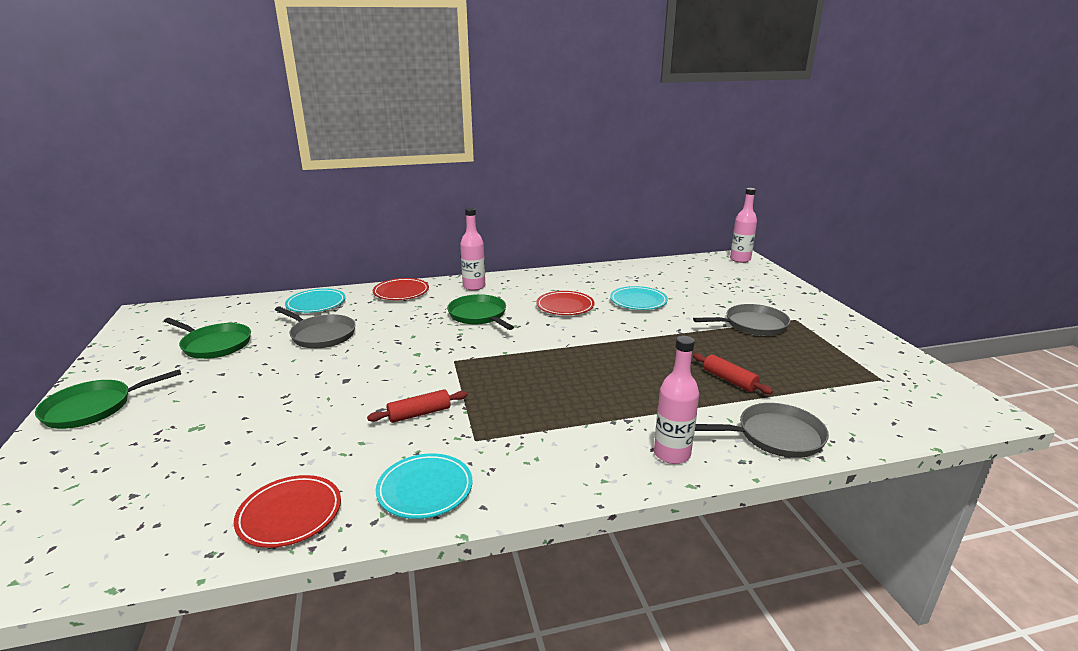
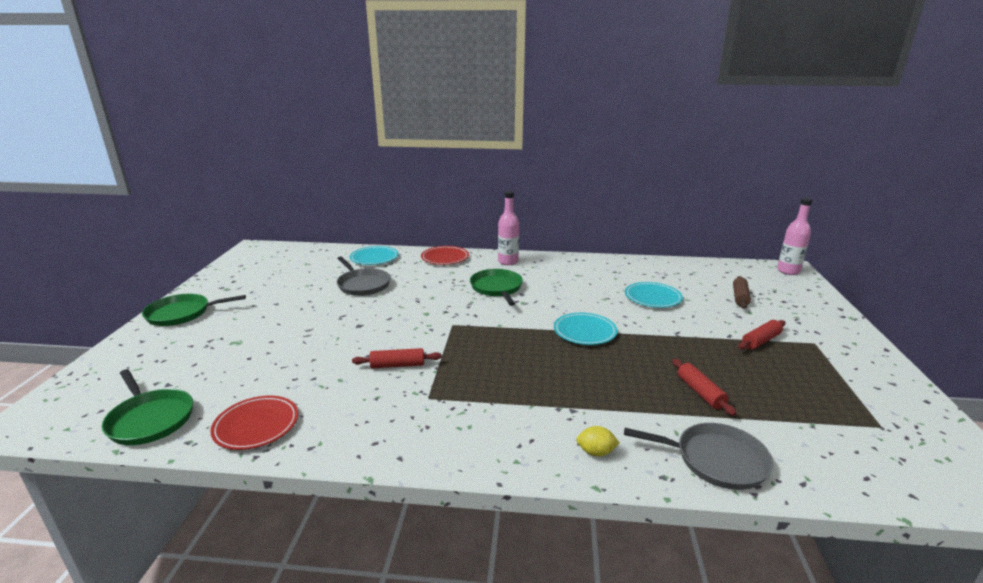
camera: 20 degrees right, 0 degrees up
green pan [164,318,251,359] -> green pan moved to [102,369,193,445]
turquoise plate [376,453,473,519] -> turquoise plate moved to [554,313,617,345]
red plate [536,291,595,315] -> none
pink bottle [654,336,699,464] -> yellow lemon [576,426,620,457]
grey pan [693,304,790,336] -> red rolling pin [738,320,785,350]
none -> brown rolling pin [733,276,751,309]

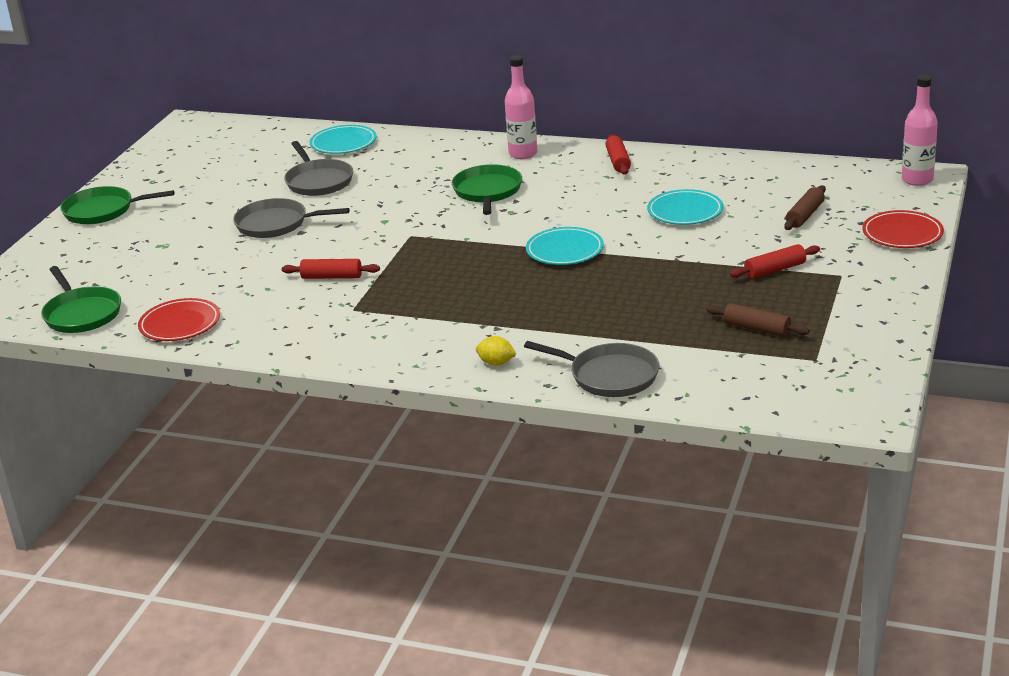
camera: 15 degrees right, 5 degrees up
red plate [421,246,469,265] -> red plate moved to [862,210,944,248]
red rolling pin [672,359,737,416] -> red rolling pin moved to [605,134,631,175]
none -> grey pan [233,198,350,238]
none -> brown rolling pin [706,303,810,337]

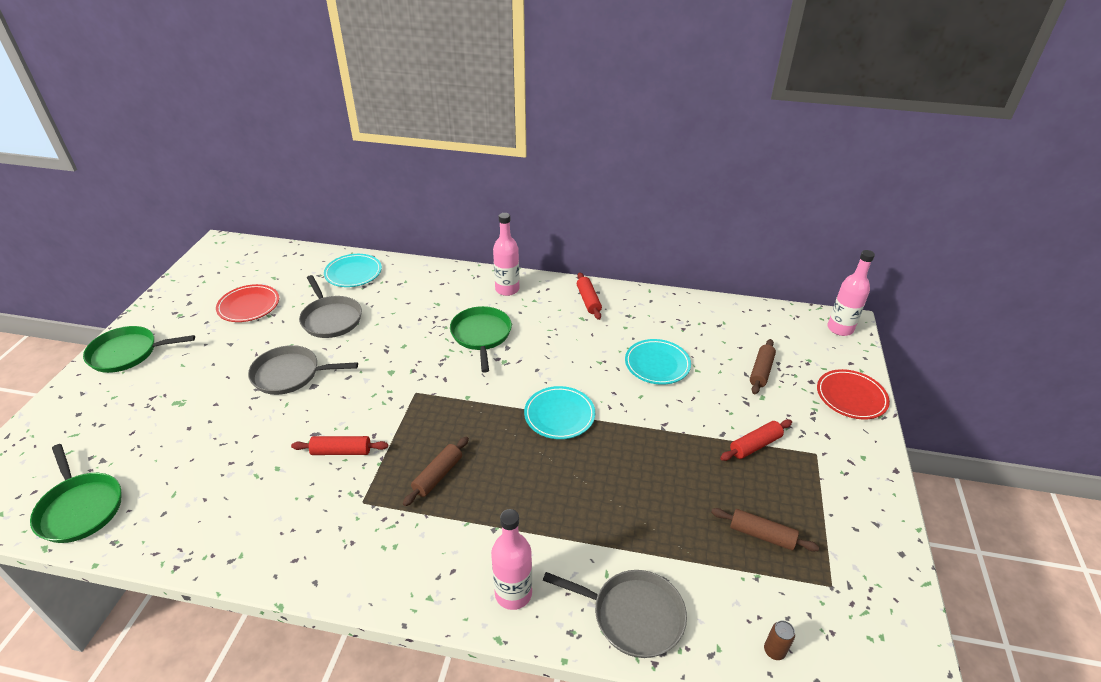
camera: 10 degrees left, 10 degrees up
red plate [138,298,220,341] -> red plate moved to [216,284,279,322]
yellow lemon [476,336,516,366] -> pink bottle [491,509,532,610]
none -> brown rolling pin [403,437,469,506]
none -> brown can [764,621,795,660]

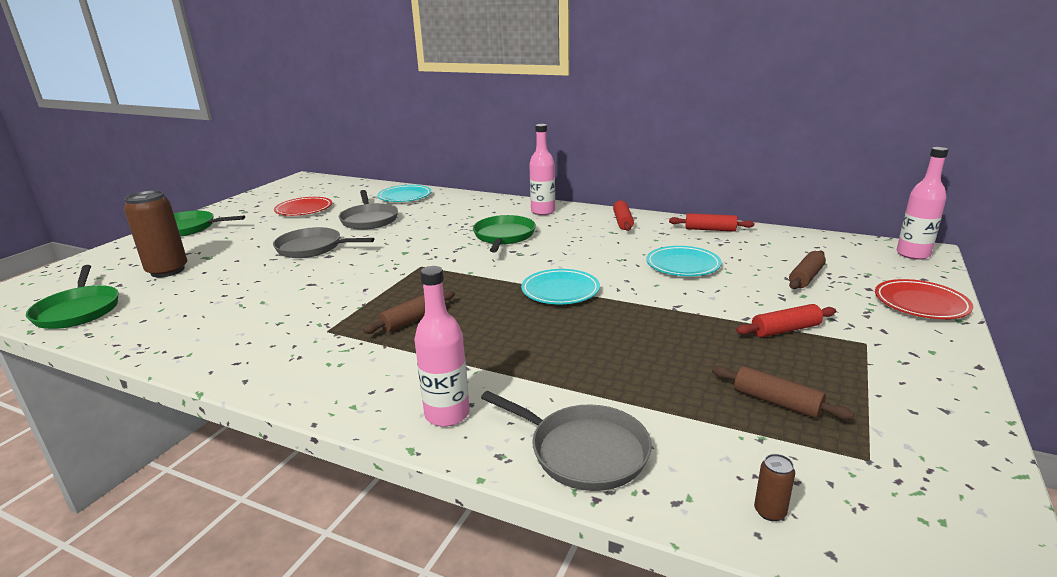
camera: 15 degrees right, 15 degrees down
red rolling pin [291,436,388,455] -> red rolling pin moved to [669,213,754,232]
none -> brown can [124,190,187,277]

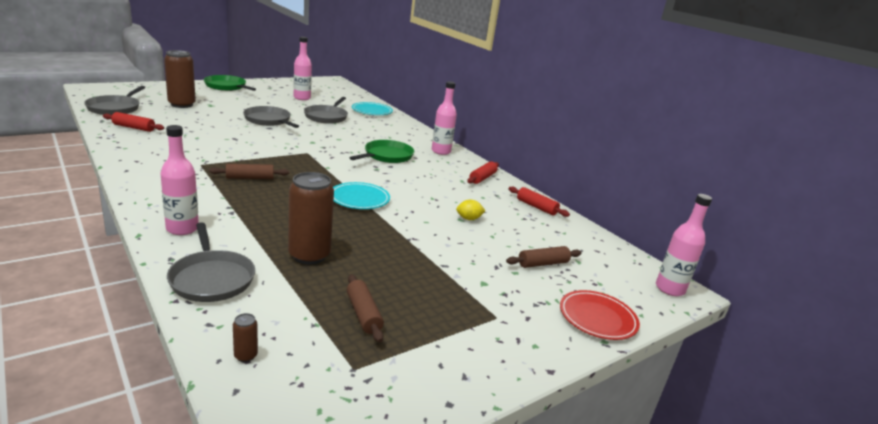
camera: 25 degrees right, 0 degrees up
green pan [26,265,119,329] -> grey pan [84,86,145,115]
red plate [274,197,332,216] -> pink bottle [294,37,312,100]
turquoise plate [646,246,722,276] -> yellow lemon [456,200,486,220]
red rolling pin [736,304,836,337] -> red rolling pin moved to [103,112,164,132]
none -> brown can [288,172,334,264]

